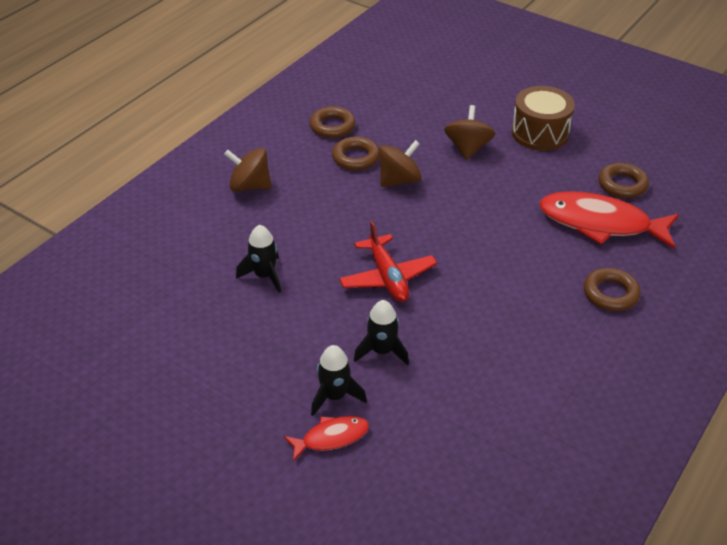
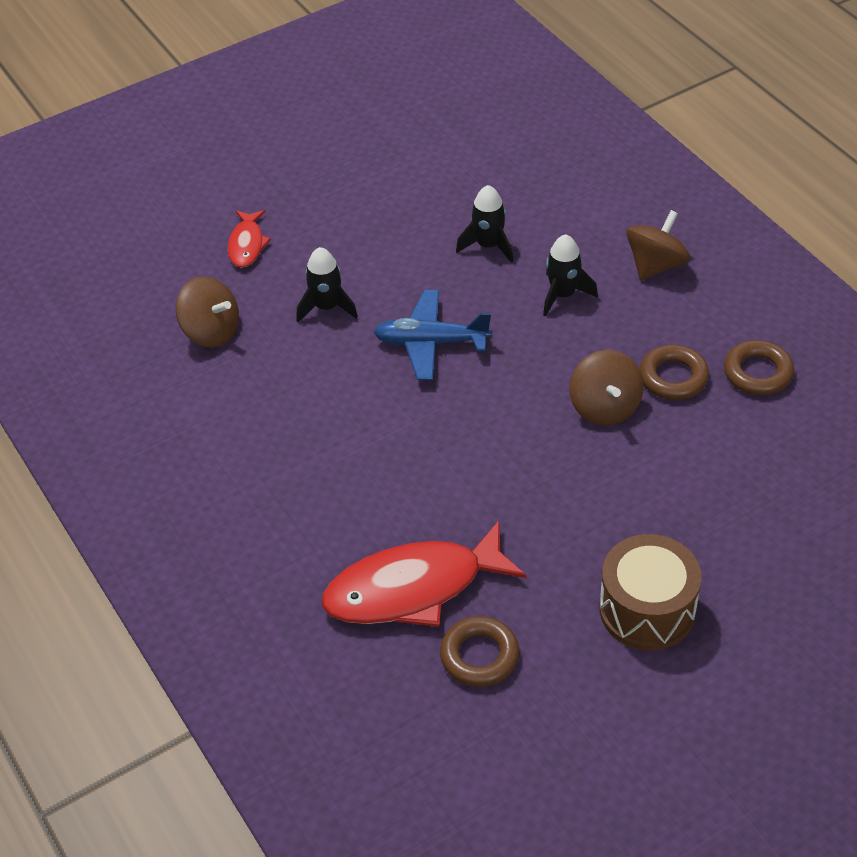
camera: 115 degrees right, 5 degrees up
black rocket [311,345,367,416] -> black rocket moved to [543,234,598,316]
red plane [339,221,437,302] -> blue plane [373,290,491,380]
brown spinning top [444,105,495,160] -> brown spinning top moved to [176,276,239,348]
red fish [539,191,679,249] -> red fish turned 150 degrees counterclockwise [322,521,526,627]
brown ring [584,268,641,311] -> none

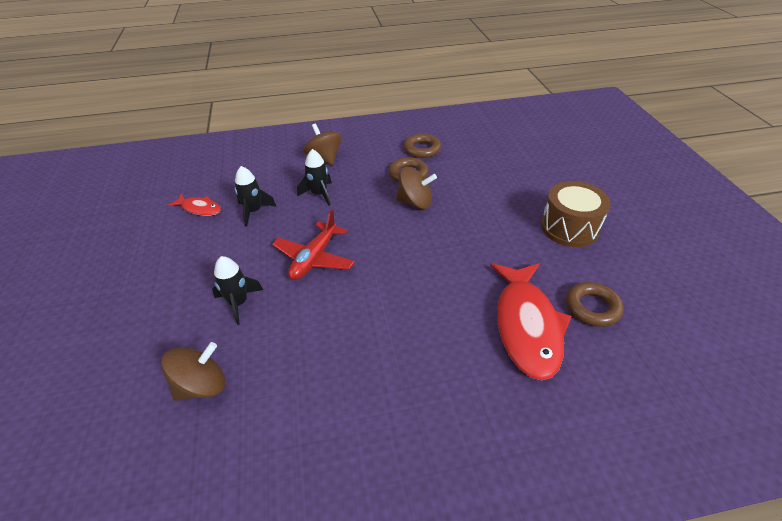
camera: 70 degrees left, 5 degrees down
red fish [228,210,271,268] -> red fish moved to [168,194,221,216]
blue plane [373,290,491,380] -> red plane [272,210,355,280]

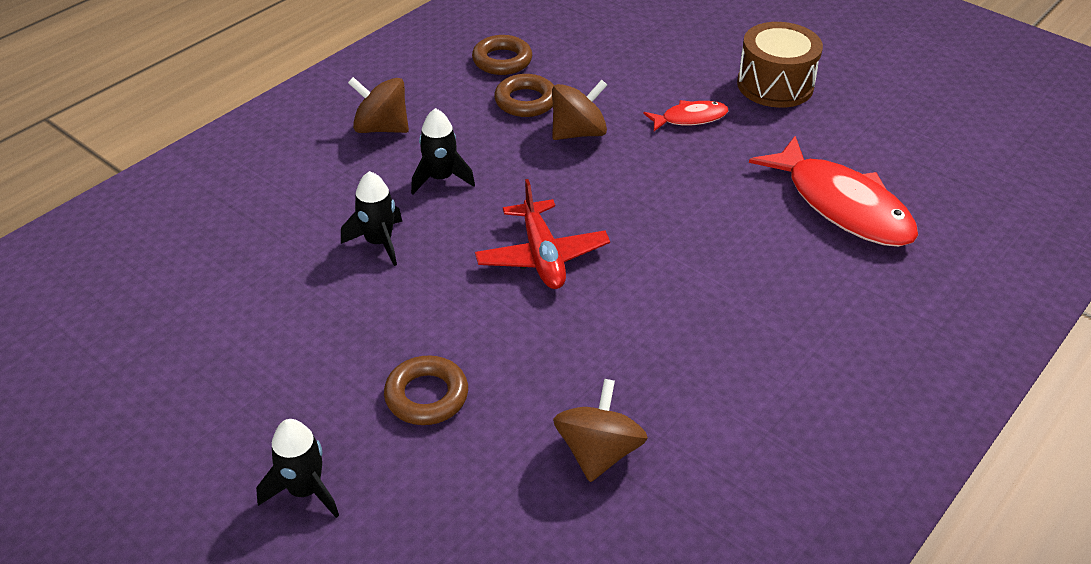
camera: 40 degrees left, 0 degrees up
red fish [168,194,221,216] -> red fish moved to [643,100,729,131]
black rocket [212,256,263,325] -> black rocket moved to [256,419,339,518]
brown ring [566,282,623,327] -> brown ring moved to [384,356,468,425]

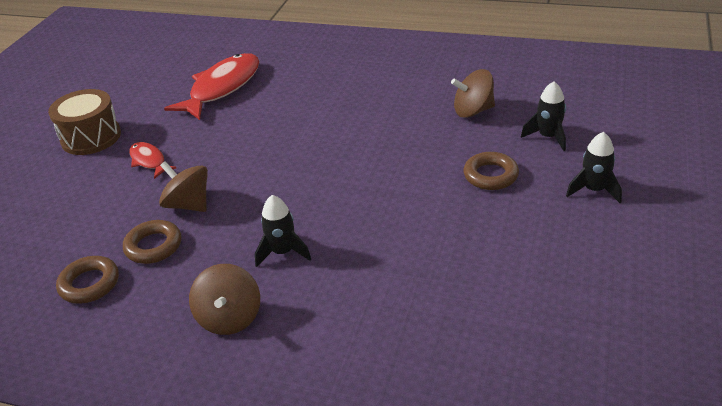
camera: 110 degrees left, 5 degrees down
black rocket [341,171,402,266] -> black rocket moved to [521,81,566,151]
red plane [475,179,610,289] -> none

